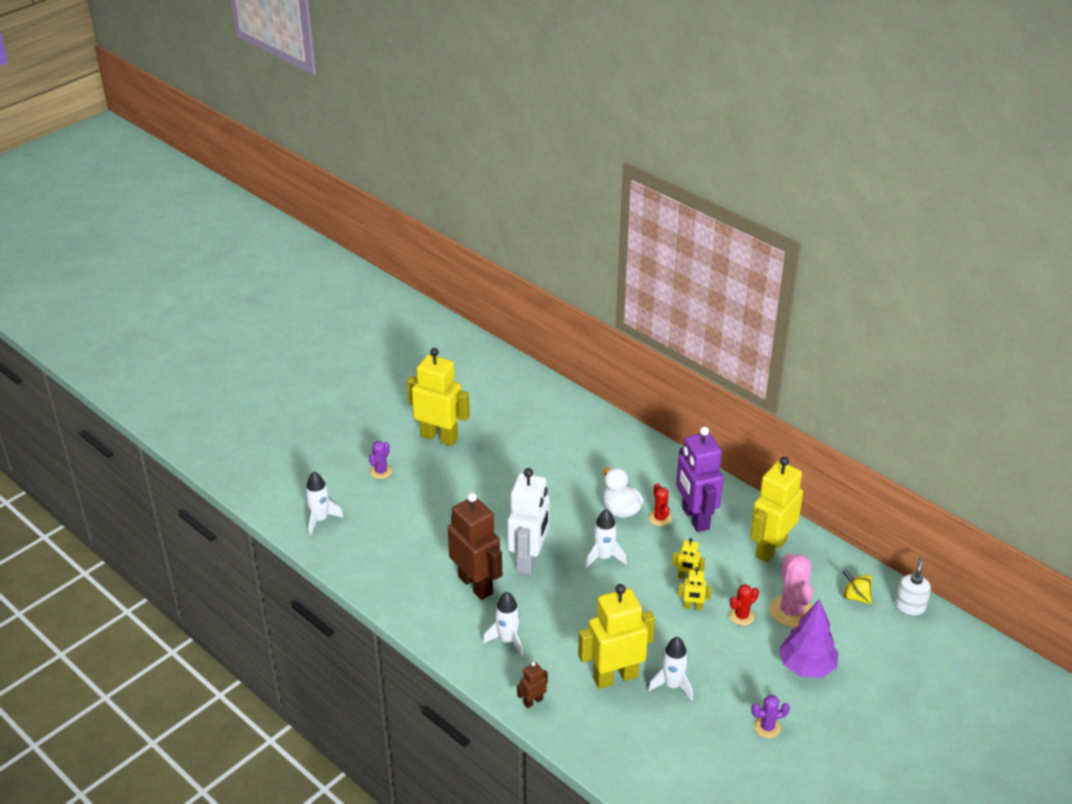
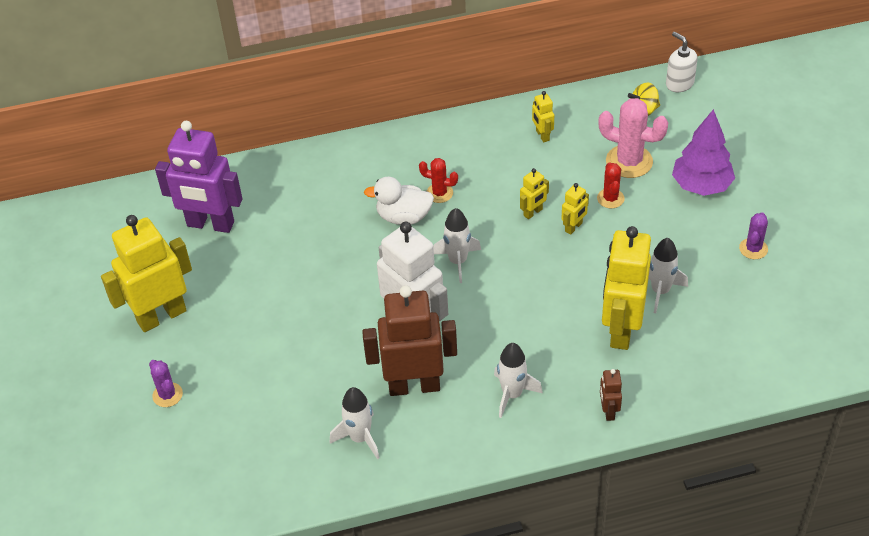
camera: 55 degrees left, 10 degrees up
white rocket [305,472,344,535] -> white rocket moved to [330,387,380,459]
purple robot [676,427,724,532] -> purple robot moved to [155,121,243,233]
yellow robot [751,457,803,563] -> yellow robot [532,91,554,142], size x0.44

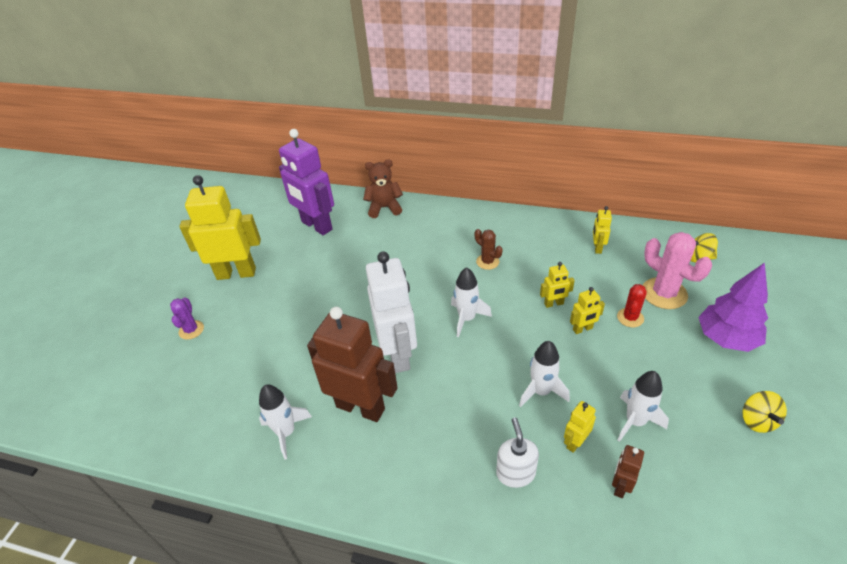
camera: 30 degrees right, 5 degrees down
white duck [364,177,434,225] -> none
red cactus [419,158,458,203] -> brown cactus [475,229,503,270]
white rocket [494,343,543,418] -> white rocket moved to [519,341,570,407]
brown robot [600,369,622,421] -> brown robot moved to [612,445,644,498]
yellow robot [602,226,651,350] -> yellow robot [564,401,596,453], size x0.44
white soap dispenser [666,32,698,92] -> white soap dispenser moved to [496,417,539,488]
purple cactus [739,212,768,259] -> yellow spinning top [742,391,787,433]
none -> brown teddy bear [363,160,403,218]

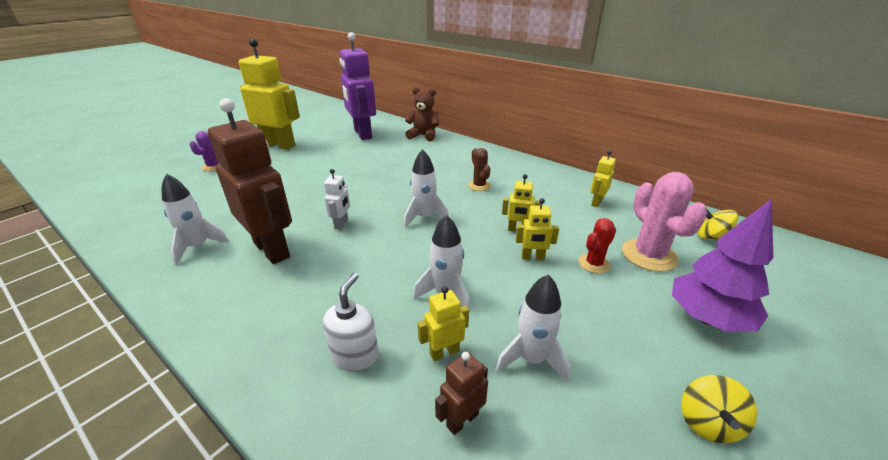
camera: 20 degrees right, 10 degrees down
white robot [366,252,417,373] -> white robot [324,169,350,230], size x0.44

